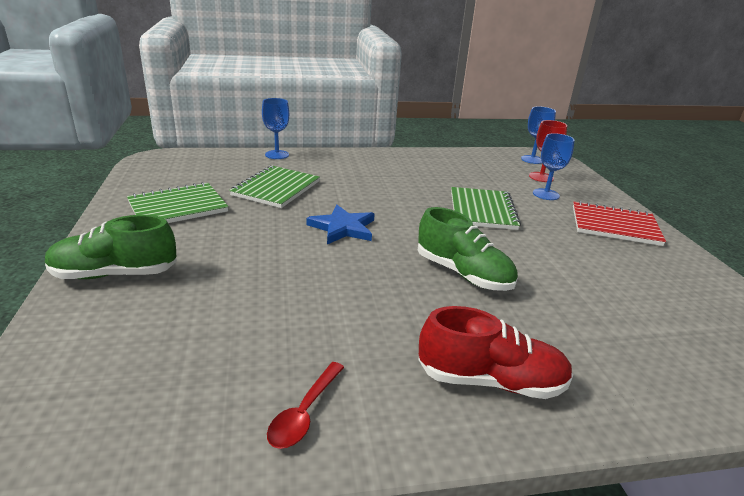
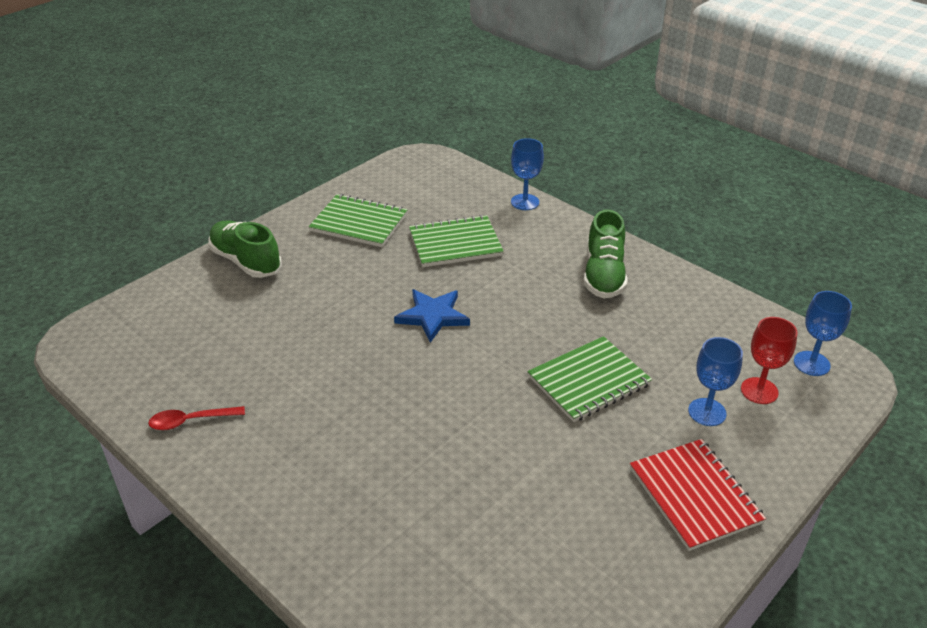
camera: 55 degrees right, 10 degrees up
green shoe [418,207,518,291] -> green shoe moved to [584,209,627,299]
red shoe [418,306,573,399] -> none

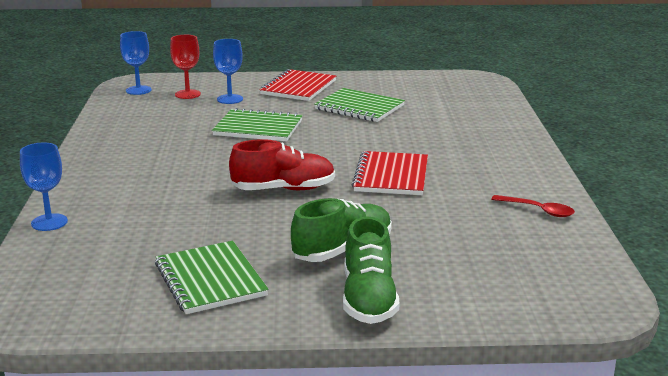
camera: 135 degrees left, 15 degrees down
blue star [394,289,470,343] -> red shoe [229,139,335,190]
green notebook [409,215,504,267] -> green notebook moved to [314,88,405,122]
green shoe [584,209,627,299] -> green shoe moved to [291,198,392,262]
none -> red notebook [352,151,428,195]

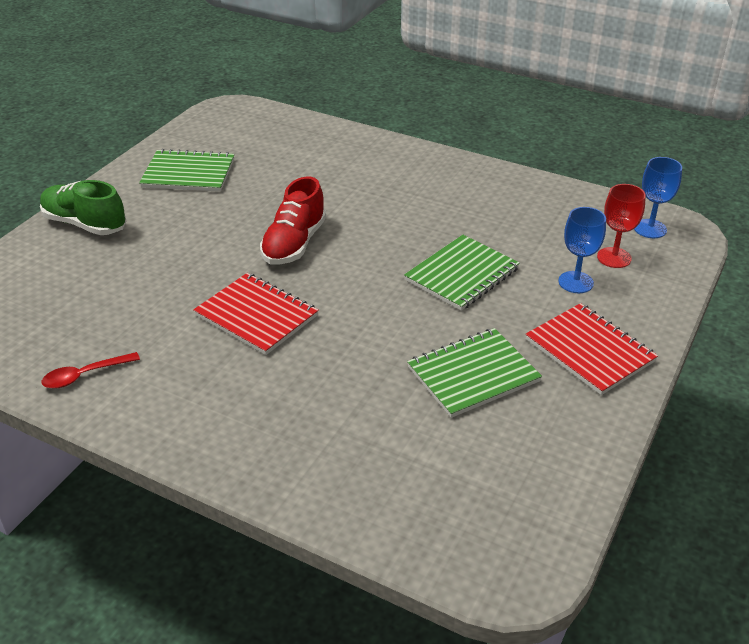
camera: 120 degrees right, 15 degrees up
blue goblet [20,143,68,231] -> none
green shoe [291,198,392,262] -> none

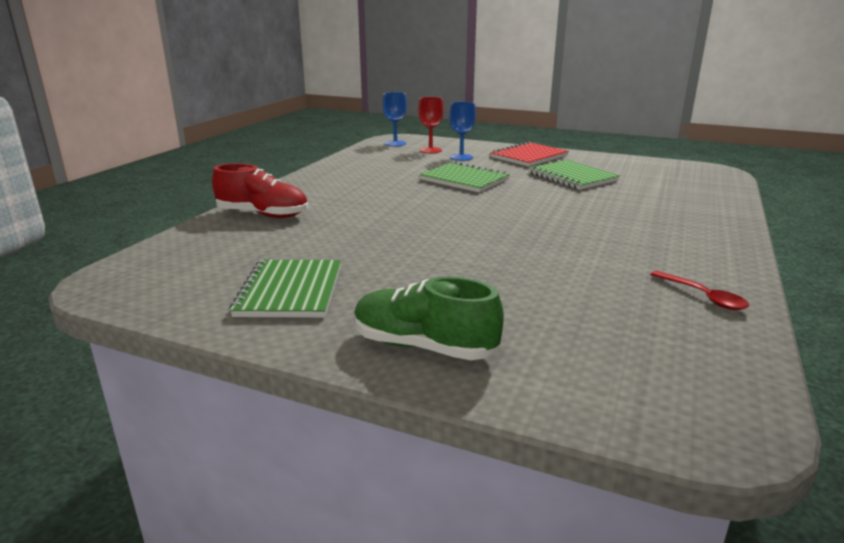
camera: 95 degrees left, 15 degrees down
green shoe [40,180,126,235] -> green shoe turned 90 degrees clockwise [354,277,504,360]
red notebook [193,273,319,355] -> none
red shoe [260,176,326,265] -> red shoe moved to [212,163,308,218]

